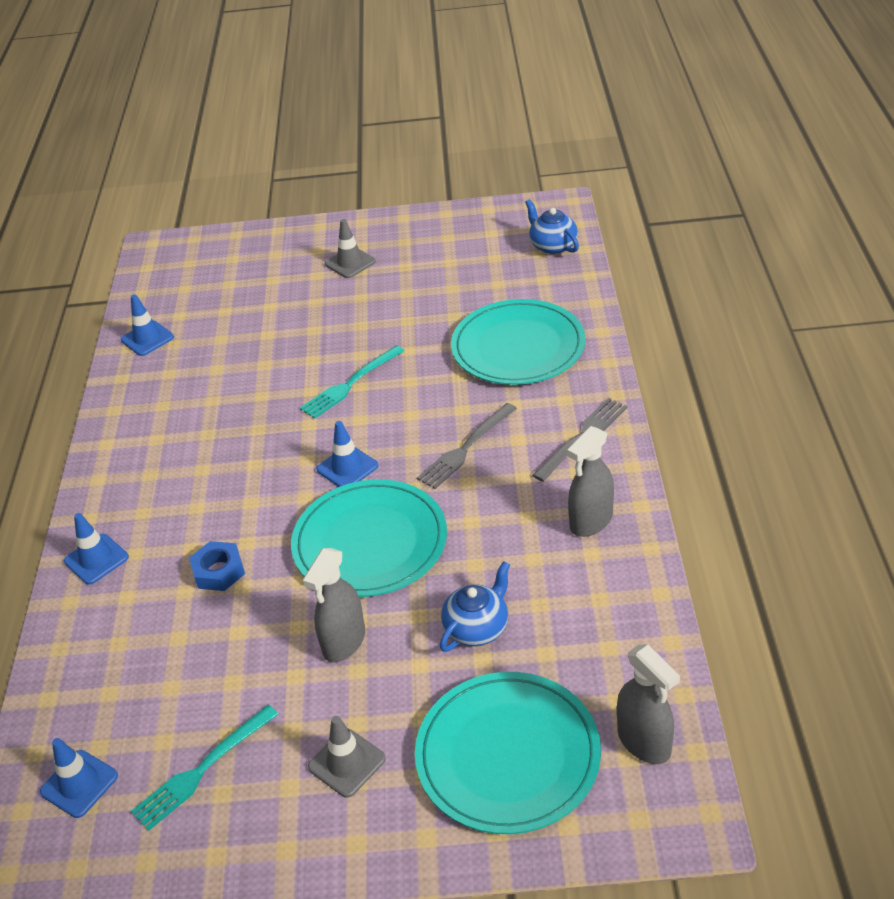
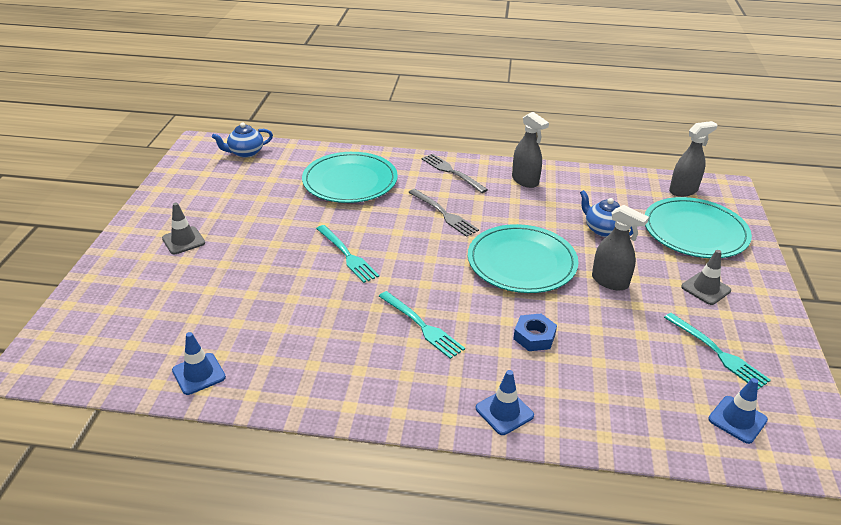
camera: 85 degrees left, 5 degrees down
blue traffic cone [317,421,378,487] -> none
none -> turquoise fork [379,291,465,359]

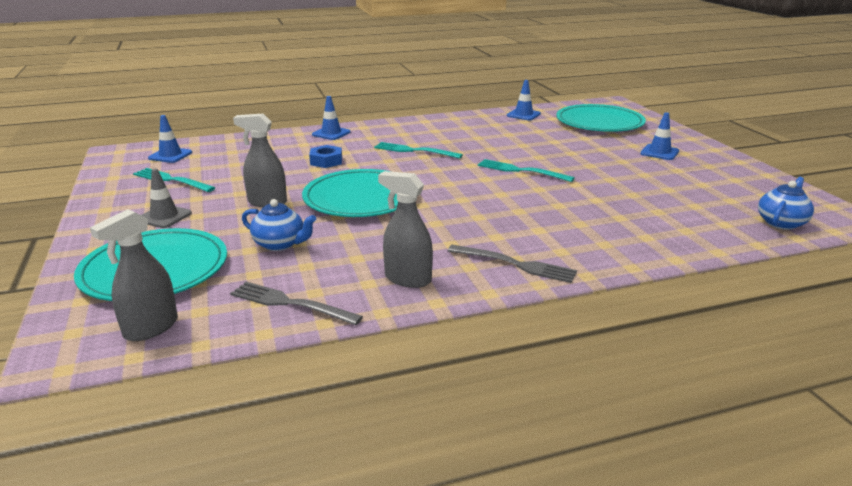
camera: 155 degrees right, 10 degrees down
grey traffic cone [162,203,205,254] -> blue traffic cone [640,112,679,160]
turquoise plate [302,152,398,203] -> turquoise plate moved to [556,104,646,132]
grey fork [408,189,479,237] -> grey fork moved to [230,282,363,325]

